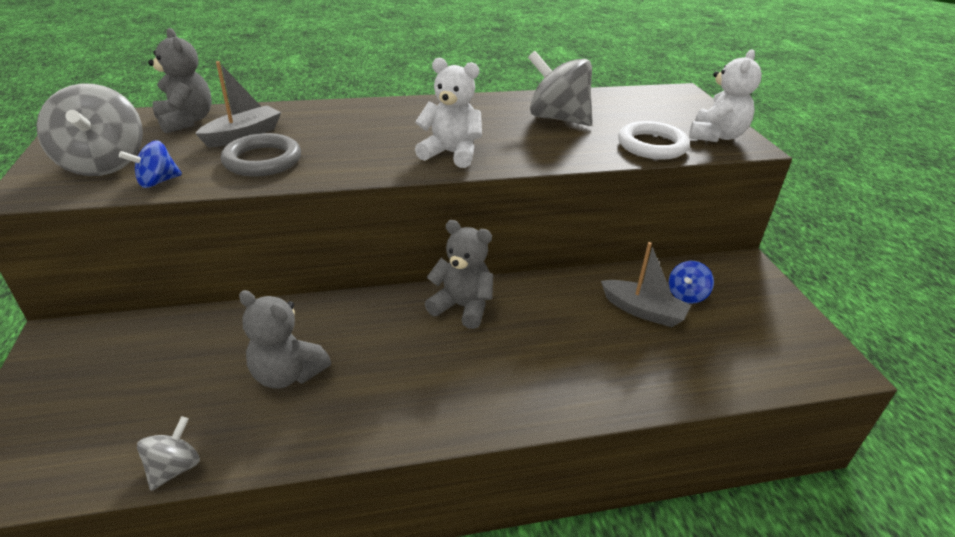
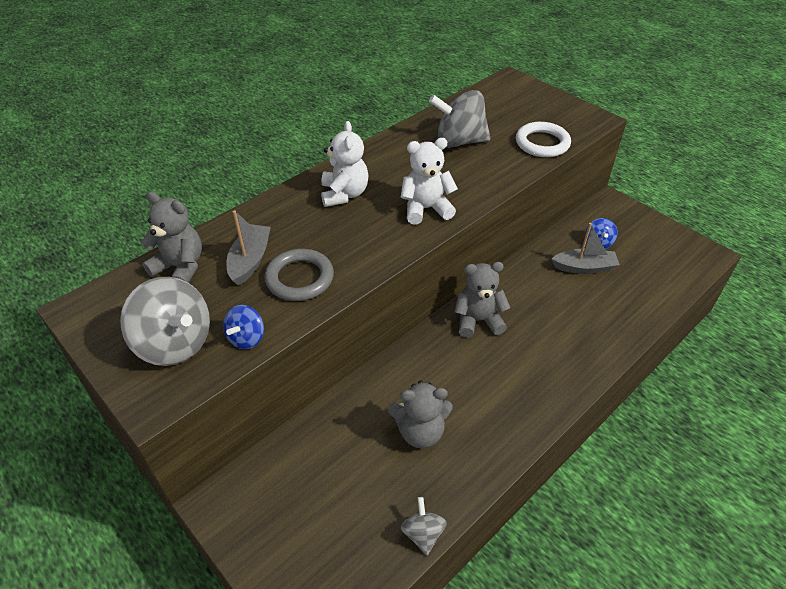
camera: 30 degrees left, 10 degrees up
white teddy bear [689,49,762,142] -> white teddy bear moved to [321,121,369,207]

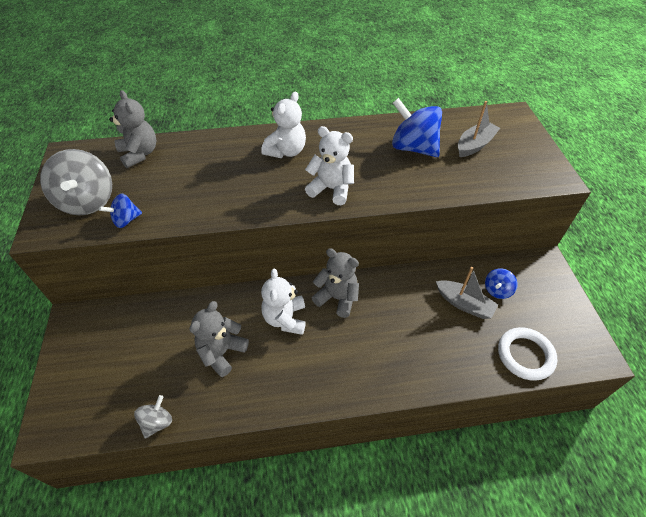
camera: 35 degrees right, 5 degrees up
grey boat [227,210,271,286] -> grey boat moved to [458,101,500,157]
grey ring [264,249,334,301] -> none
grey teddy bear [388,381,453,448] -> grey teddy bear turned 90 degrees clockwise [189,301,249,377]
grey spinning top [429,90,491,148] -> blue spinning top [392,98,442,157]
white ring [516,122,571,157] -> white ring moved to [498,327,558,381]
none -> white teddy bear [261,269,306,335]

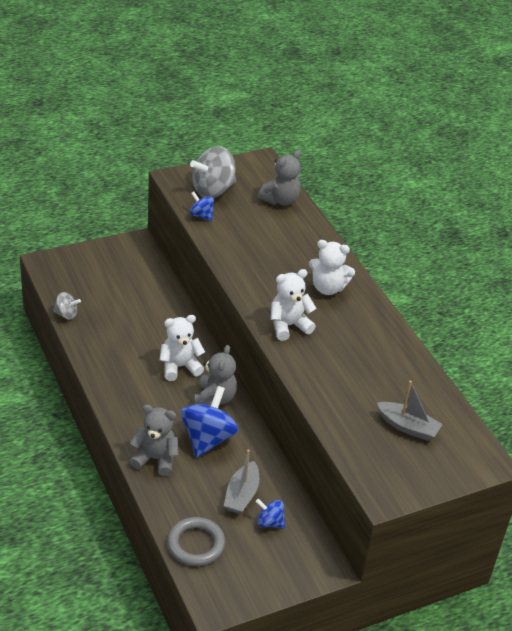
camera: 70 degrees right, 10 degrees down
grey teddy bear [189,301,249,377] -> grey teddy bear moved to [130,405,179,476]
white teddy bear [305,126,354,205] -> white teddy bear turned 120 degrees counterclockwise [271,269,316,341]
blue spinning top [392,98,442,157] -> blue spinning top moved to [181,386,239,458]
white ring [498,327,558,381] -> grey ring [167,517,225,566]

